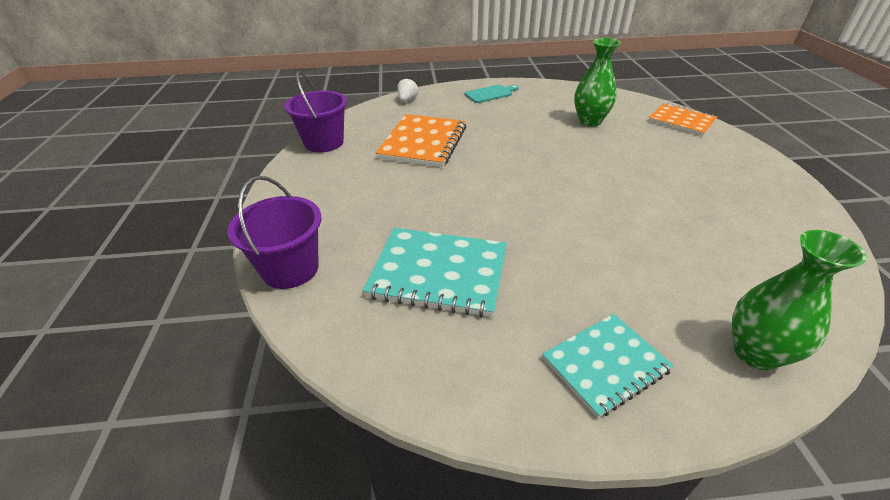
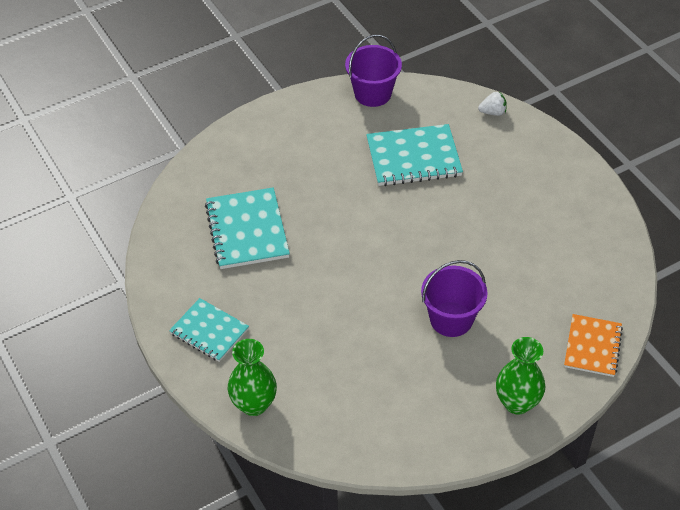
camera: 65 degrees right, 10 degrees up
purple bucket [227,176,321,289] -> purple bucket moved to [421,260,488,337]
orange notebook [375,114,467,167] -> turquoise notebook [366,124,463,186]
turquoise cutting board [465,85,519,103] -> none
green vase [574,38,621,126] -> green vase moved to [496,337,545,415]

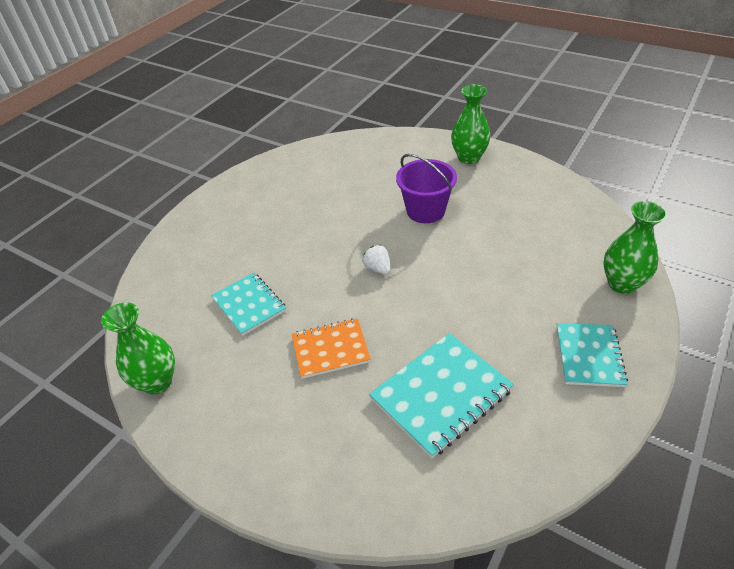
camera: 115 degrees left, 5 degrees down
purple bucket [345,35,402,107] -> green vase [101,302,175,395]
turquoise notebook [366,124,463,186] -> turquoise notebook [211,273,286,336], size x0.66
white strawberry [478,92,507,116] -> white strawberry moved to [362,245,390,275]
orange notebook [564,314,623,377] -> orange notebook moved to [292,318,371,379]

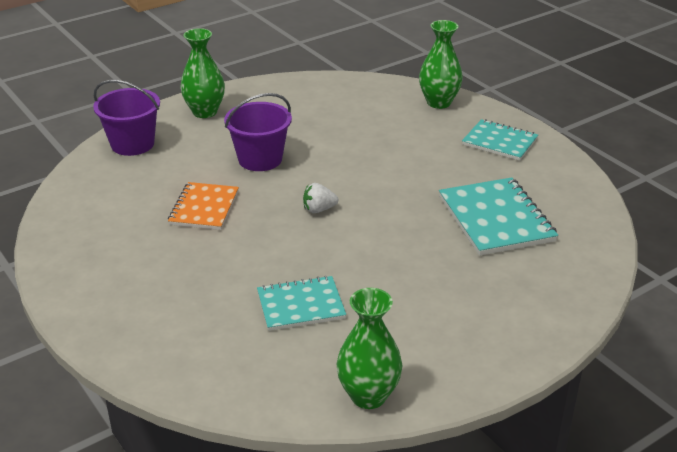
camera: 70 degrees left, 10 degrees down
orange notebook [292,318,371,379] -> orange notebook moved to [168,182,239,230]
none -> purple bucket [93,80,160,156]

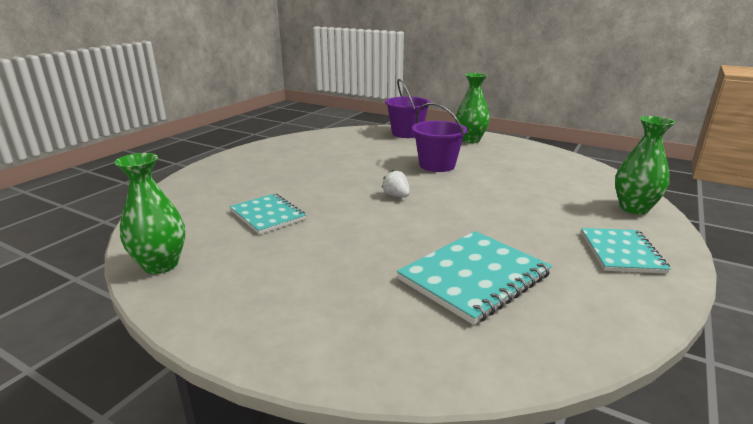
camera: 65 degrees right, 10 degrees down
orange notebook [168,182,239,230] -> none

